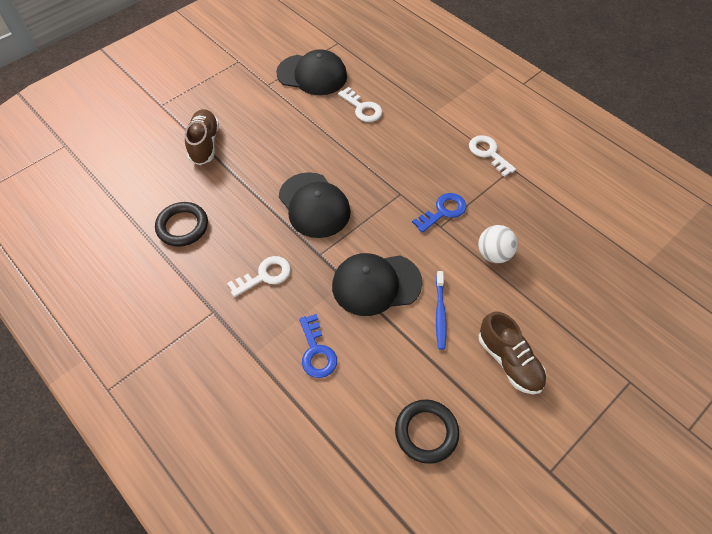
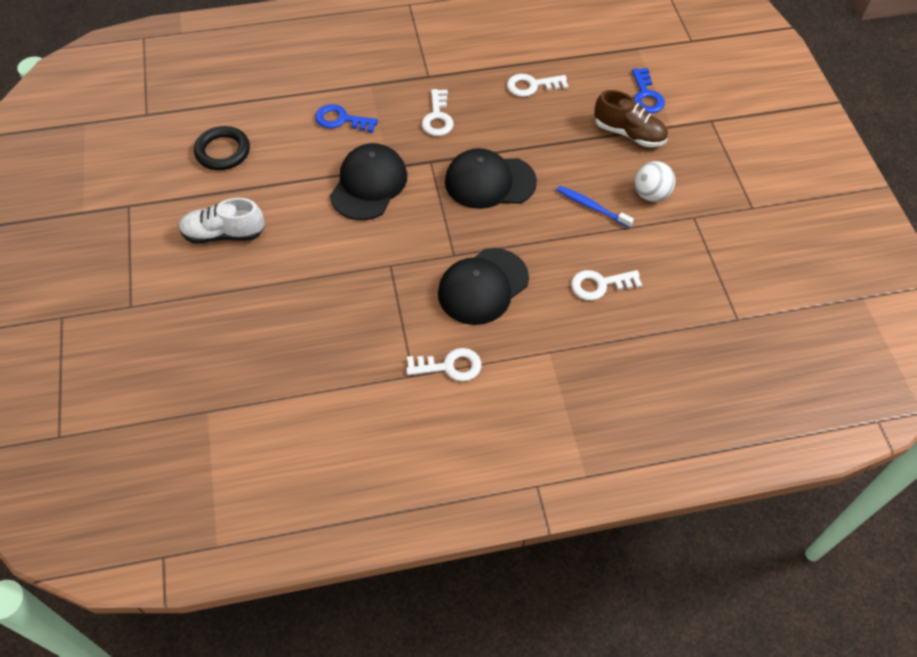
camera: 120 degrees right, 0 degrees up
black ring [155,202,208,247] -> white key [507,74,568,97]
black cap [276,49,347,95] -> black cap moved to [438,248,529,325]
blue key [412,193,466,233] -> blue key moved to [632,68,665,113]
blue toothbrush [436,271,447,350] -> blue toothbrush moved to [557,186,634,228]
white ball [478,225,518,263] -> white ball moved to [635,161,675,202]
brown shoe [479,311,547,394] -> white shoe [179,198,264,243]

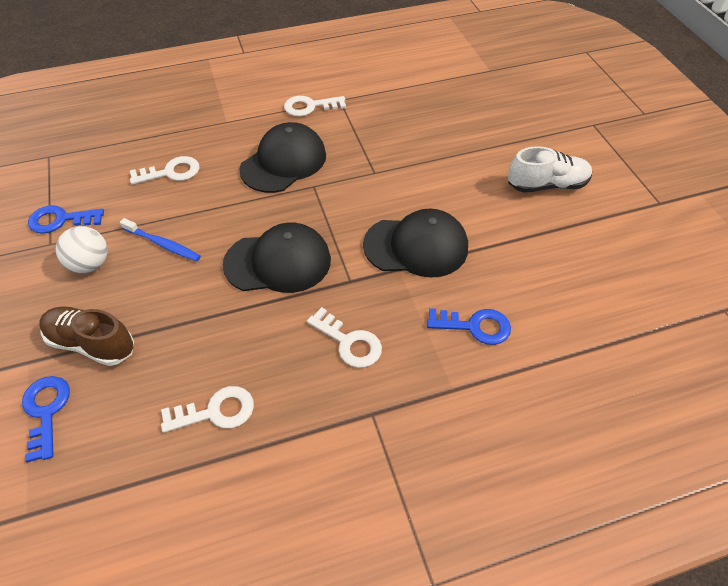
camera: 175 degrees right, 5 degrees down
black ring [194,126,250,170] -> none
black cap [330,143,407,220] -> black cap turned 105 degrees counterclockwise [363,209,468,277]
white key [422,89,454,136] -> white key turned 135 degrees clockwise [307,307,382,368]
none -> blue key [28,205,104,234]

